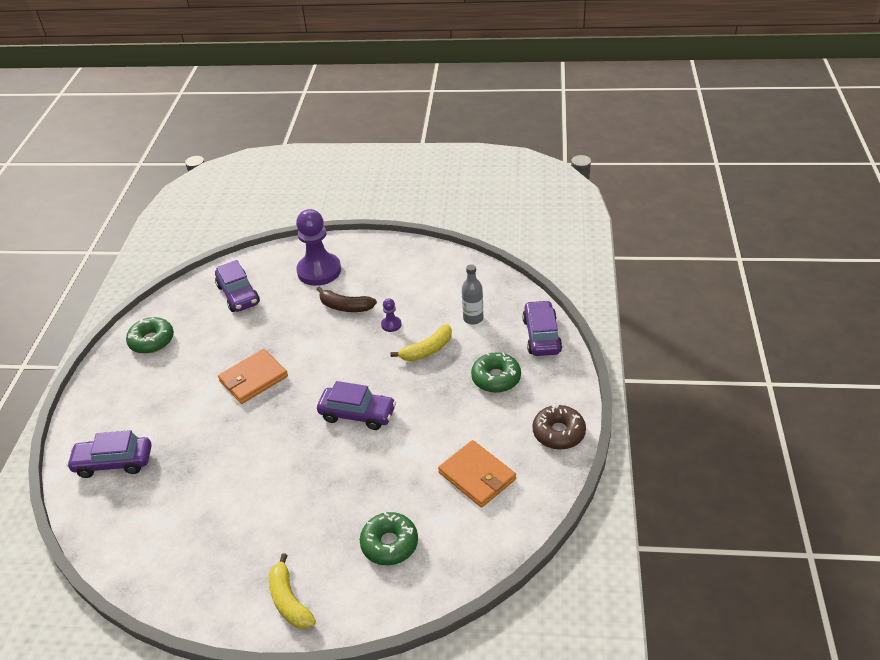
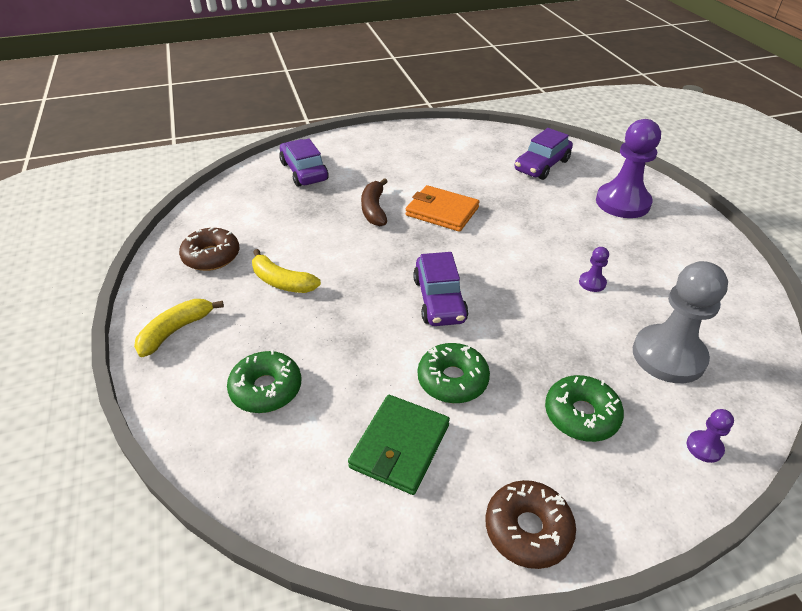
camera: 65 degrees right, 0 degrees up
green donut [126,317,174,354] -> green donut moved to [418,343,490,403]
brown banana [316,287,377,312] -> brown banana moved to [361,178,388,226]
yellow banana [391,324,452,361] -> yellow banana moved to [252,249,321,293]
orange wallet [438,440,516,508] -> green wallet [348,395,450,495]
grey bottle [462,264,483,325] -> grey pawn [633,261,728,383]
purple car [522,300,562,356] -> purple pawn [687,409,734,463]
none -> brown donut [179,227,239,271]

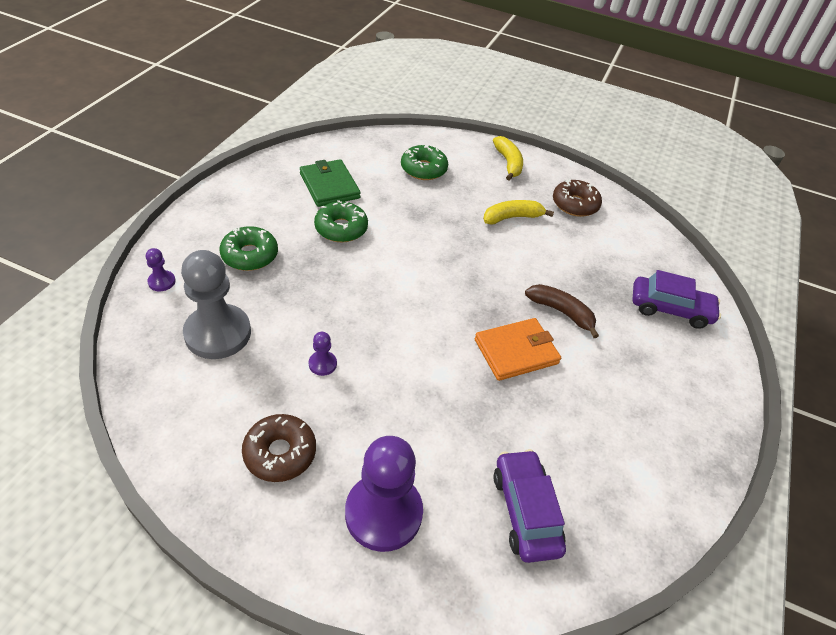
camera: 125 degrees right, 5 degrees up
purple car [413,252,468,326] -> none
brown donut [485,480,576,569] -> brown donut moved to [242,414,316,482]

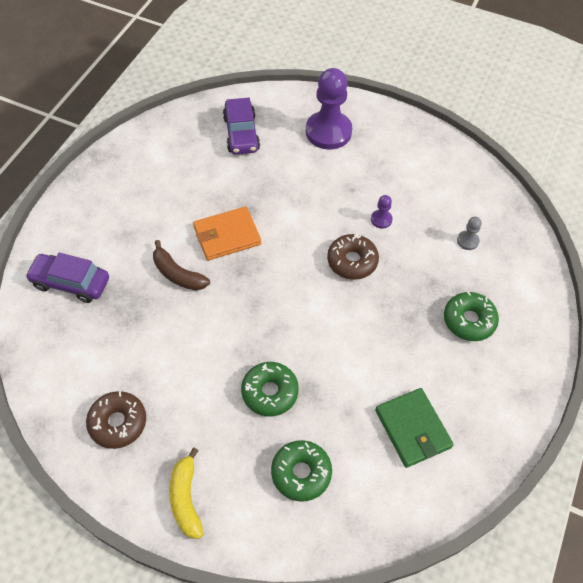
camera: 175 degrees left, 10 degrees up
purple pawn [146,248,175,291] -> none
grey pawn [181,250,251,359] -> grey pawn [457,217,482,250], size x0.43
brown donut [242,414,316,482] -> brown donut moved to [327,234,379,280]
green donut [314,200,368,242] -> green donut moved to [241,362,299,416]
yellow banana [483,200,554,225] -> none

